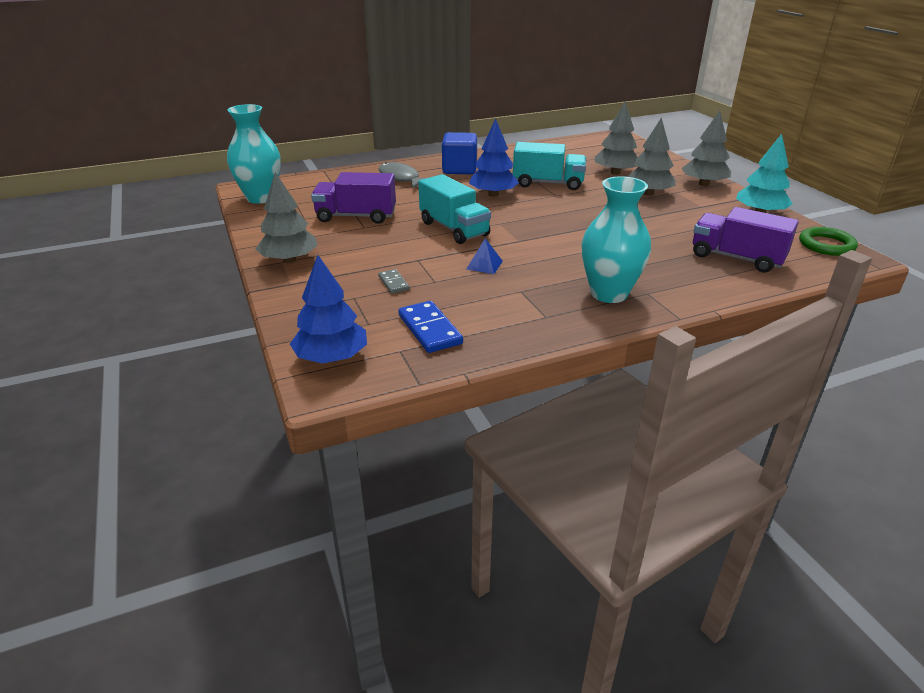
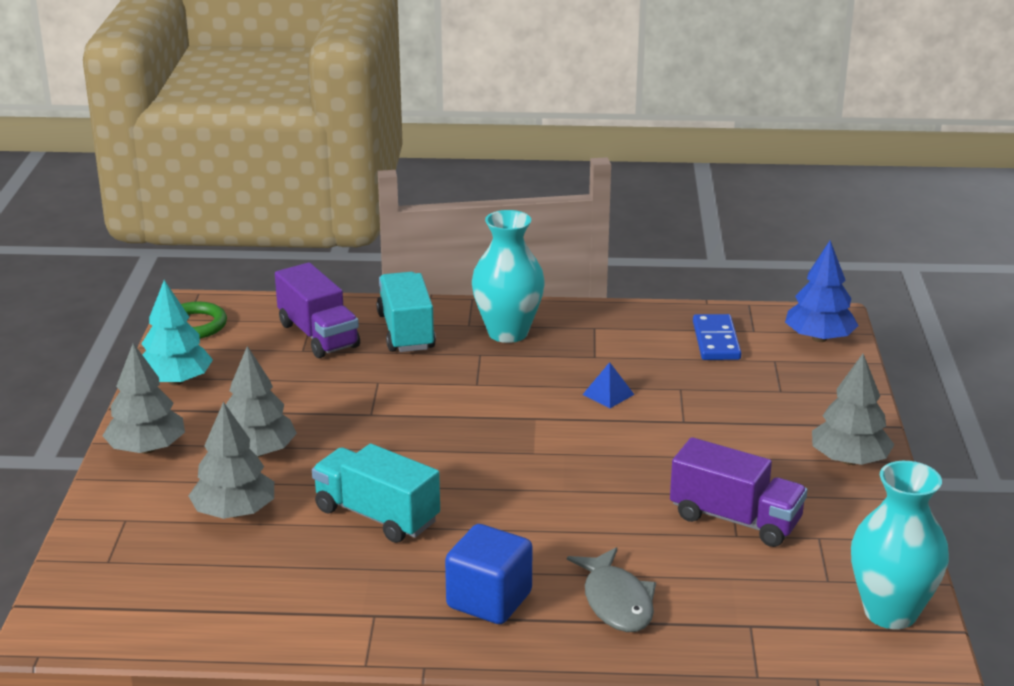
camera: 155 degrees left, 5 degrees down
grey domino [378,269,410,294] -> none
turquoise truck [418,174,491,244] -> turquoise truck moved to [377,272,436,352]
blue tree [469,118,519,197] -> none

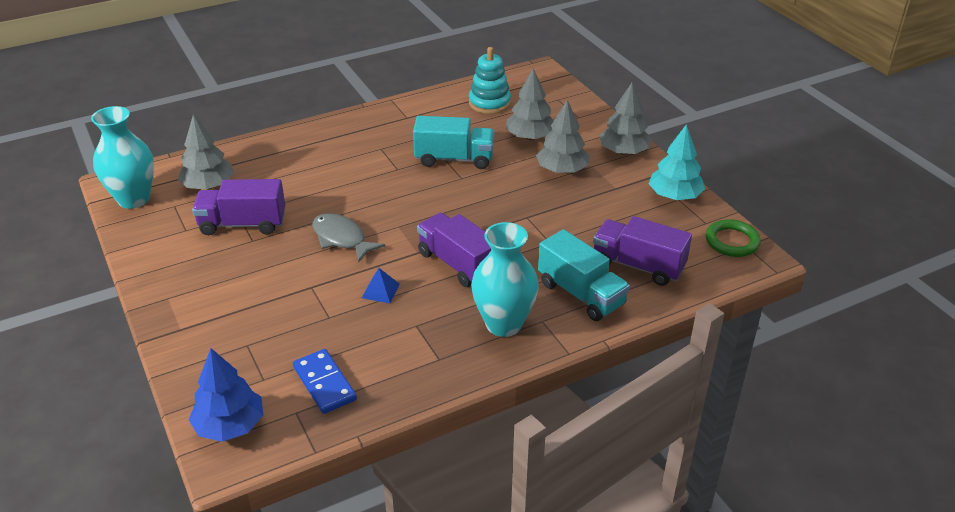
camera: 150 degrees right, 10 degrees up
blue cube [445,524,533,624] -> none
grey fish [567,547,656,632] -> grey fish moved to [312,213,385,263]
grey tree [812,354,895,465] -> grey tree moved to [178,115,234,190]
none -> purple truck [417,213,491,287]
none -> turquoise stacking toy [469,47,511,114]

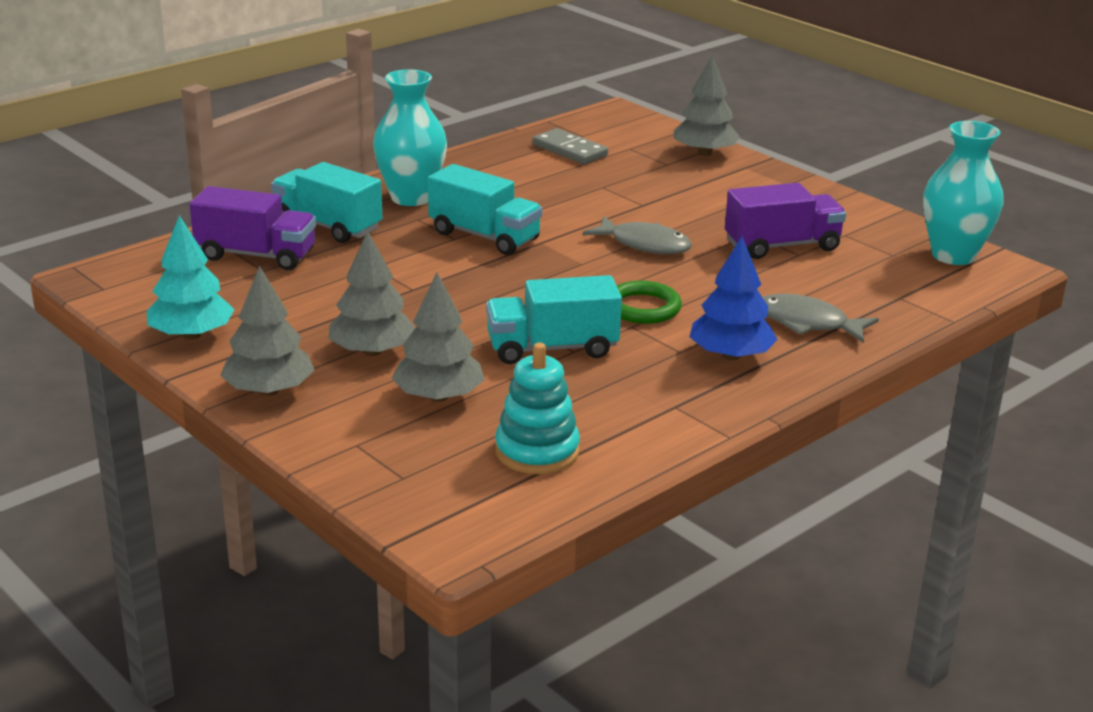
camera: 165 degrees right, 10 degrees down
grey tree [178,115,234,190] -> grey tree moved to [674,55,740,156]
blue tree [189,348,263,442] -> blue tree moved to [690,236,778,360]
blue domino [293,349,357,414] -> grey domino [533,128,608,164]
blue pyramid [362,268,400,303] -> none
purple truck [417,213,491,287] -> turquoise truck [428,164,542,255]
green ring [706,219,761,257] -> green ring moved to [617,281,682,324]
none -> grey fish [762,294,879,343]

